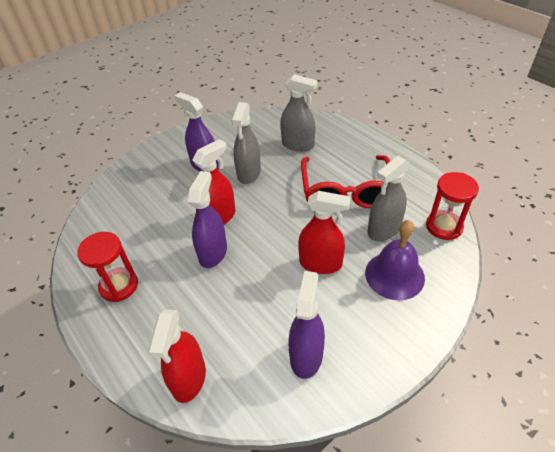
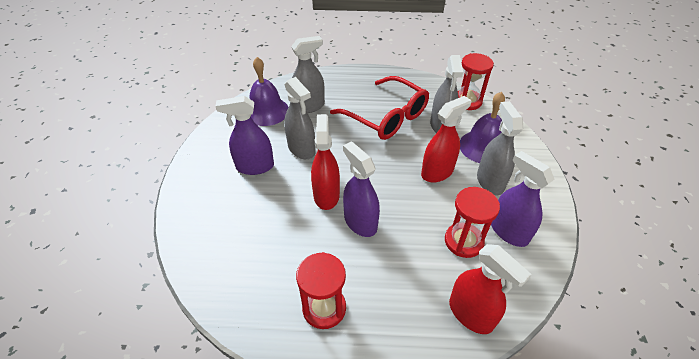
camera: 50 degrees left, 0 degrees up
none -> purple bell [250,57,288,126]
none -> red hourglass [445,187,500,258]
none -> grey spray bottle [477,101,523,195]

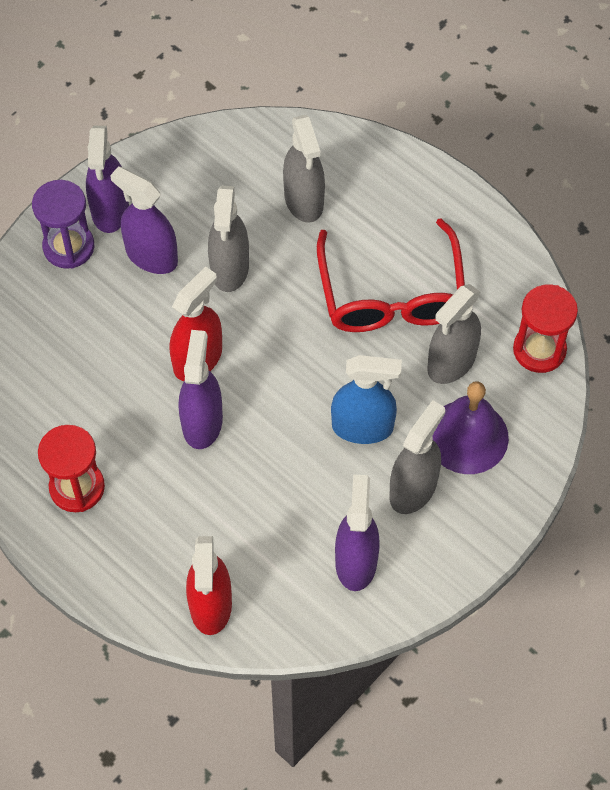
camera: 40 degrees right, 15 degrees up
purple bell [250,57,288,126] -> none
grey spray bottle [291,36,325,113] -> grey spray bottle turned 60 degrees clockwise [283,115,325,223]
red spray bottle [421,96,471,183] -> blue spray bottle [331,355,402,444]
red hourglass [445,187,500,258] -> none
none -> purple hourglass [32,180,94,269]
none -> purple spray bottle [86,126,129,233]

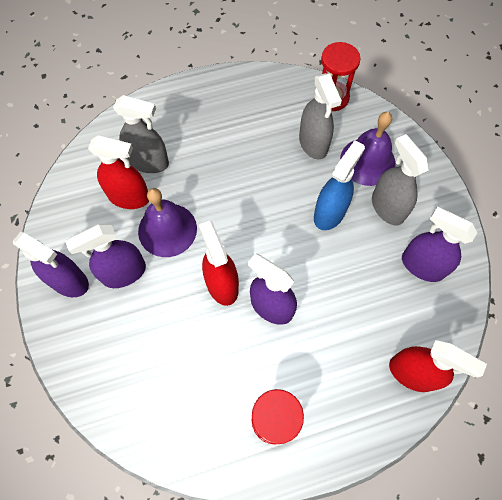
camera: 60 degrees left, 5 degrees up
purple hourglass [32,180,94,269] -> none
grey spray bottle [208,185,249,292] -> purple bell [138,188,197,257]
red glasses [317,218,465,332] -> none
none -> red spray bottle [88,136,149,209]

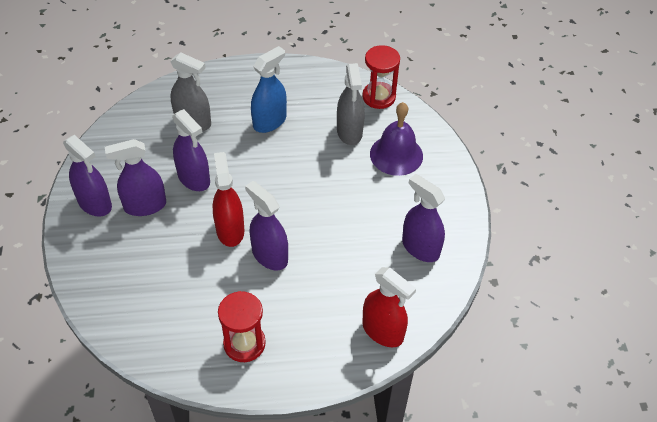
camera: 10 degrees right, 15 degrees down
red spray bottle [88,136,149,209] -> none
purple bell [138,188,197,257] -> purple spray bottle [172,109,210,191]
blue spray bottle [314,140,365,230] -> blue spray bottle moved to [251,46,287,133]
grey spray bottle [372,134,429,225] -> none

